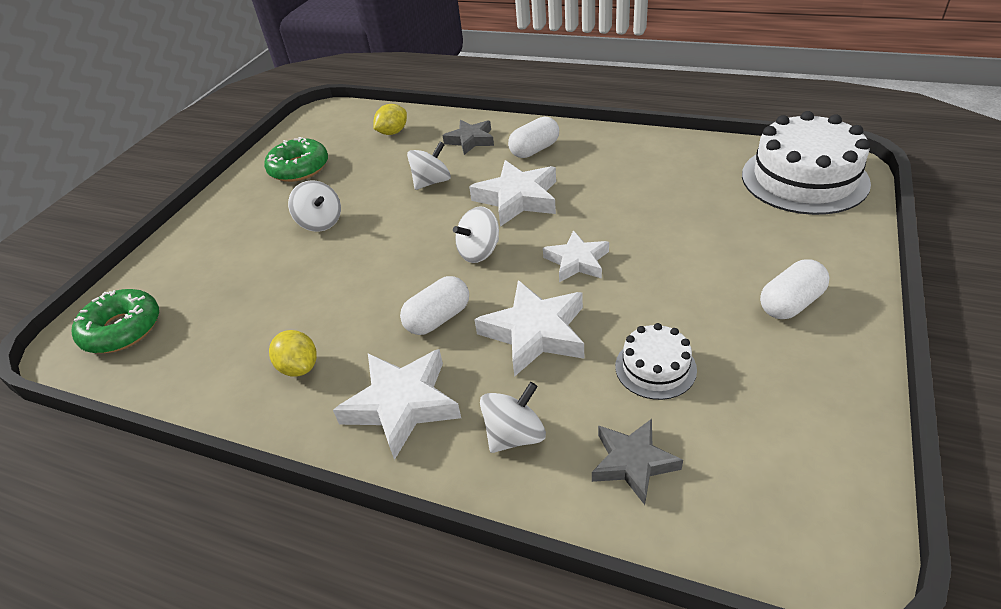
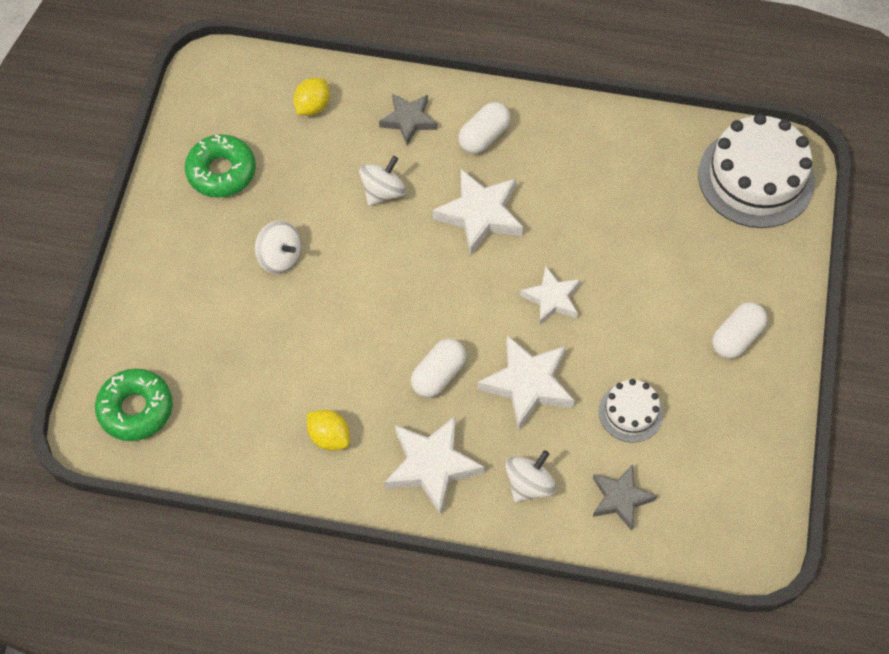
camera: 15 degrees left, 20 degrees up
white spinning top [453,206,499,263] -> none

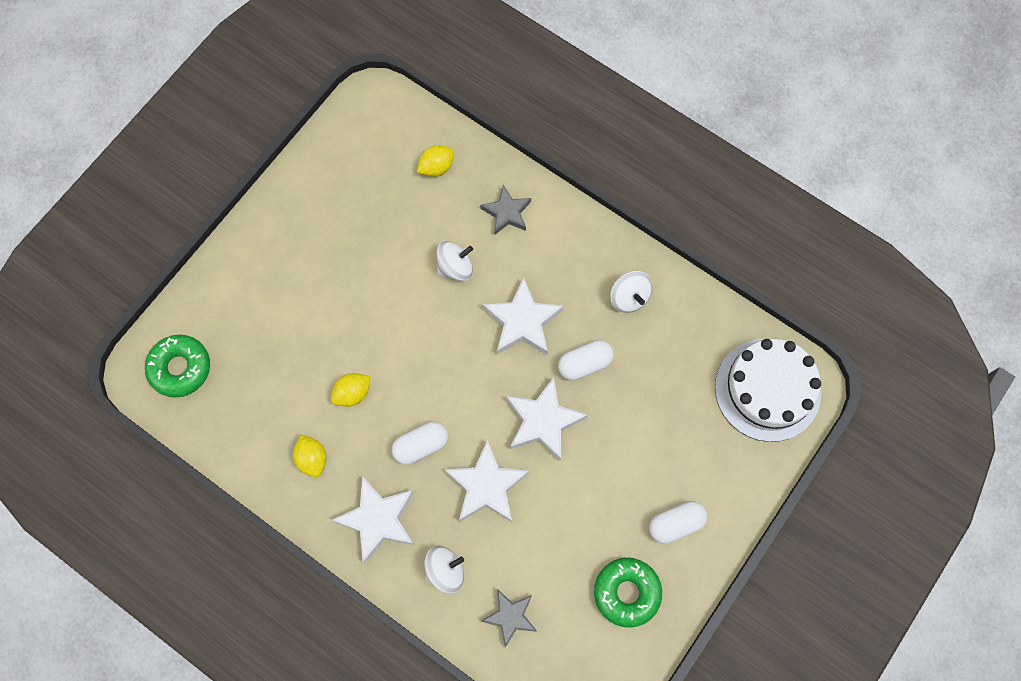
camera: 25 degrees right, 10 degrees up
green donut [185,134,256,198] -> green donut moved to [594,558,662,628]
white spinning top [255,221,302,274] -> white spinning top moved to [610,271,653,313]
white capsule [458,102,510,154] -> white capsule moved to [558,340,613,381]
white star [520,266,581,325] -> white star [506,377,588,461], size x1.52
white cake [599,379,663,443] -> none
none -> yellow lemon [331,373,371,407]

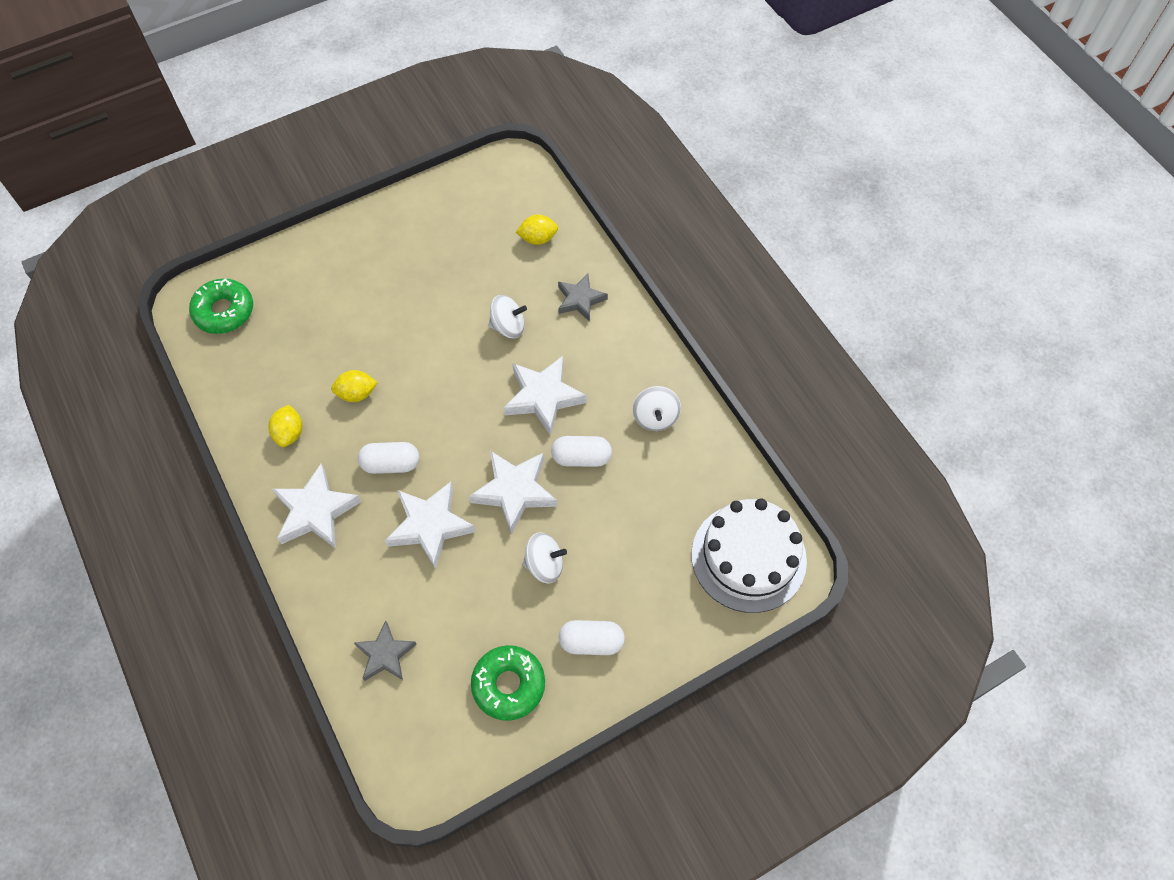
camera: 25 degrees right, 10 degrees down
white spinning top [425,546,464,593] -> white spinning top moved to [523,532,567,583]

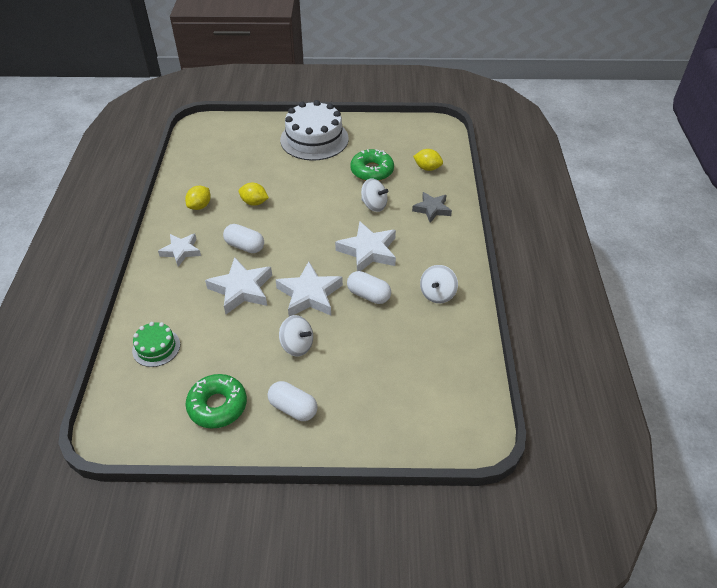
camera: 30 degrees right, 15 degrees down
green donut [189,278,253,334] -> green donut moved to [350,149,394,181]
white star [272,464,362,548] -> white star [158,234,201,267], size x0.66
grey star [354,621,417,681] -> green cake [132,322,180,367]
white cake [691,498,807,613] -> white cake moved to [280,100,349,161]

